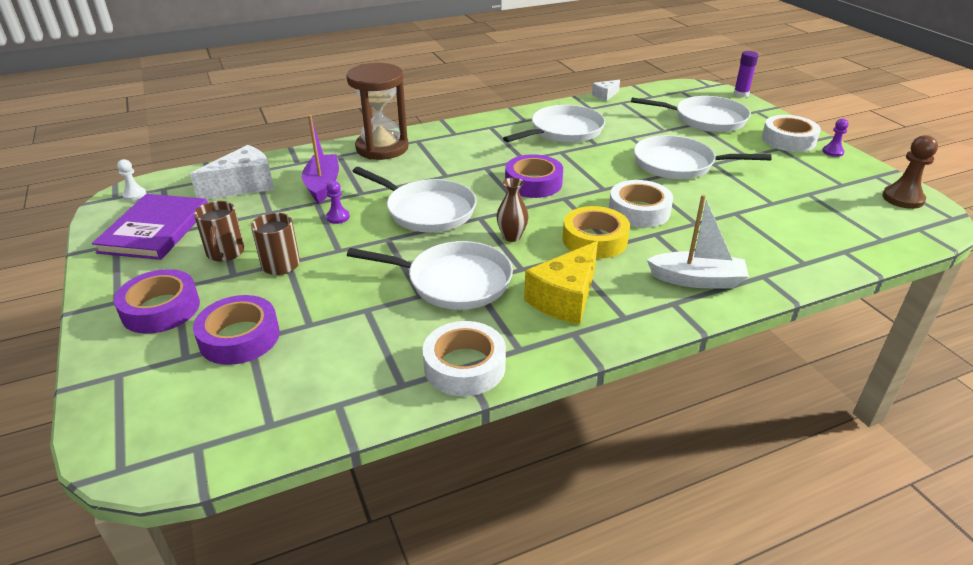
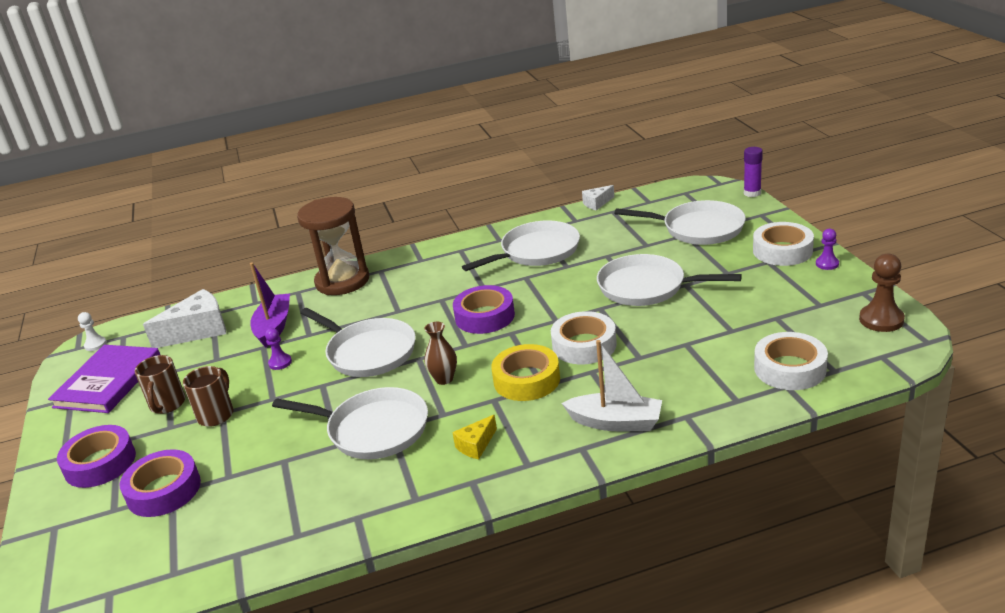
camera: 10 degrees right, 5 degrees down
white tape [423,321,506,396] -> white tape moved to [754,332,828,390]
yellow cheese [524,241,598,325] -> yellow cheese [452,415,497,459], size x0.52

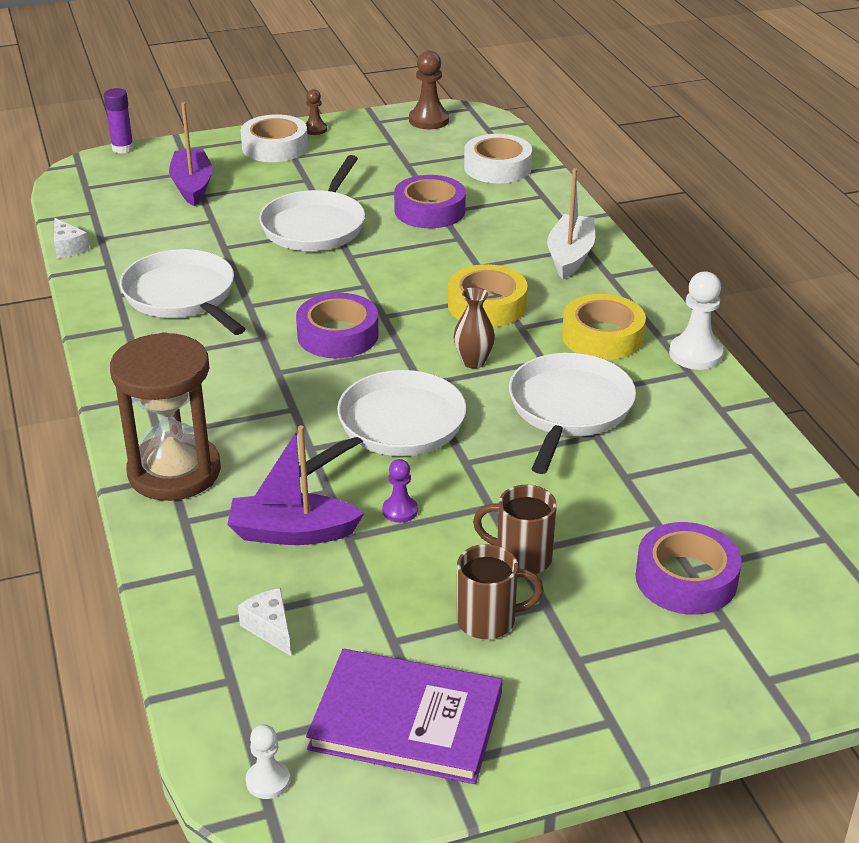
camera: 95 degrees left, 5 degrees up
purple tape [57,425,136,488] -> purple tape moved to [394,175,466,228]
white cheese [143,289,226,348] -> white cheese [238,588,291,656], size x0.52
yellow cheese [452,415,497,459] -> yellow tape [562,294,646,360]
white tape [551,311,617,364] -> none
white pan [615,200,746,245] -> purple boat [169,102,213,206]
purple pawn [816,229,839,270] -> brown pawn [306,89,327,135]
none -> white pawn [669,271,723,370]

